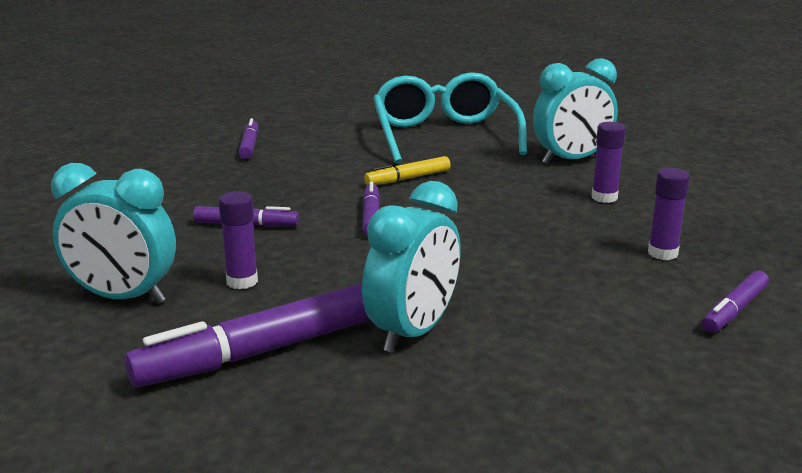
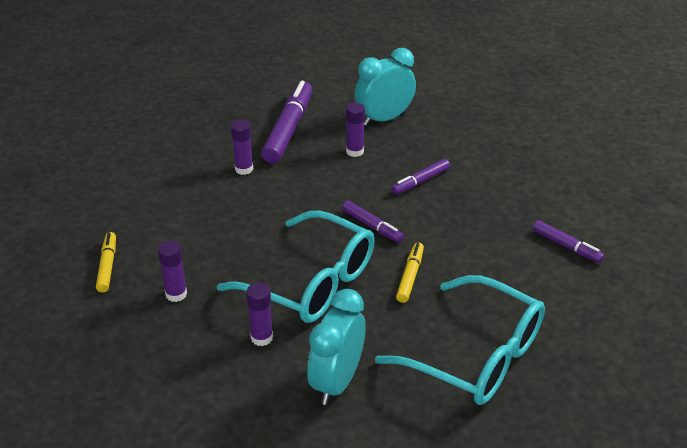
camera: 135 degrees right, 15 degrees up
turquoise clock [362,181,461,353] -> purple glue stick [231,119,253,175]
purple marker [702,270,769,333] -> yellow marker [96,232,116,293]
none -> turquoise glasses [217,211,375,323]

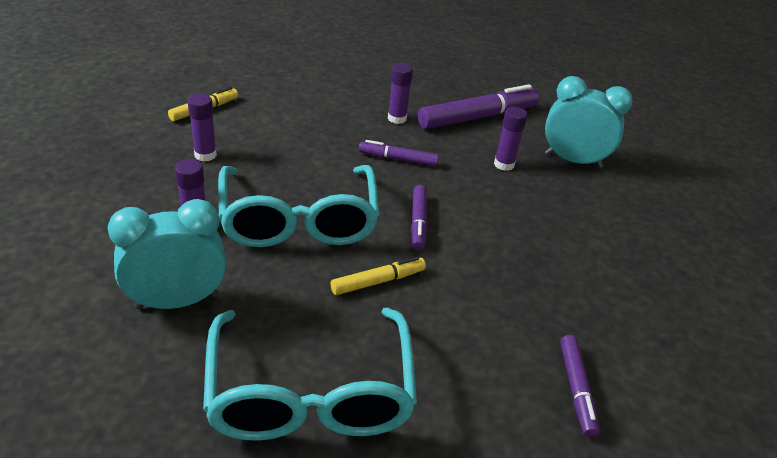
camera: 45 degrees right, 0 degrees up
purple marker [391,159,450,195] -> purple marker moved to [359,140,439,166]

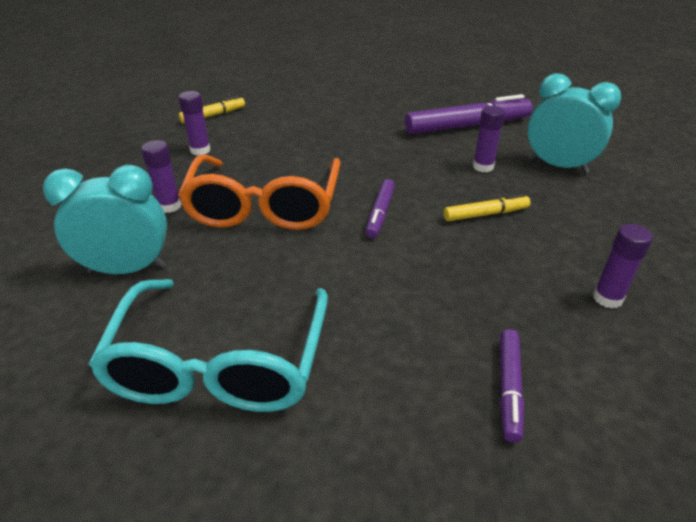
camera: 15 degrees right, 0 degrees up
turquoise glasses [218,165,379,247] -> orange glasses [178,155,340,230]
yellow marker [331,257,426,295] -> yellow marker moved to [444,194,530,221]
purple marker [359,140,439,166] -> none
purple glue stick [388,63,413,124] -> purple glue stick moved to [593,224,653,309]

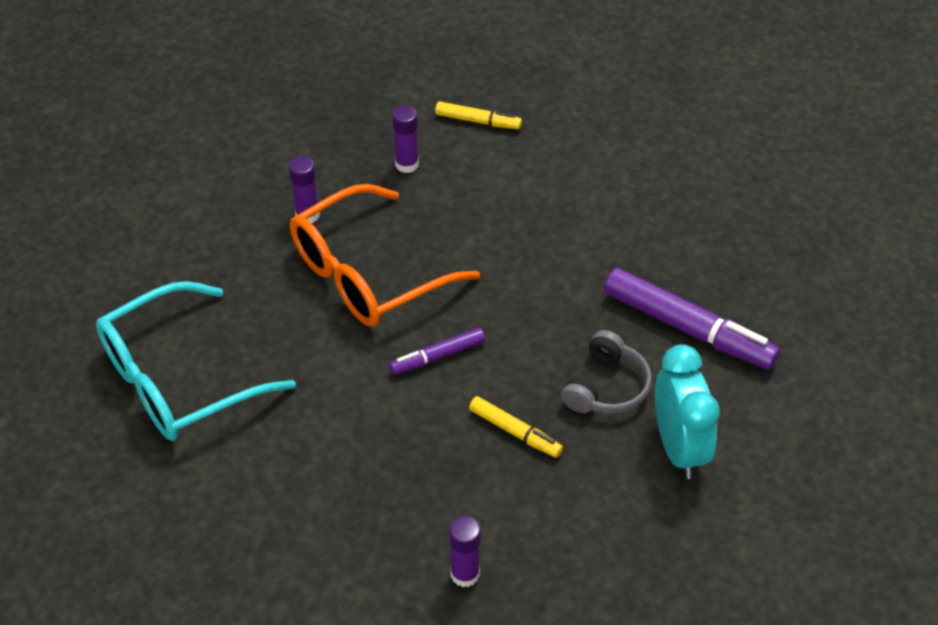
camera: 50 degrees right, 10 degrees up
turquoise clock [43,165,167,274] -> none
purple glue stick [473,105,505,172] -> grey headphones [561,330,652,414]
purple marker [500,329,524,443] -> none

